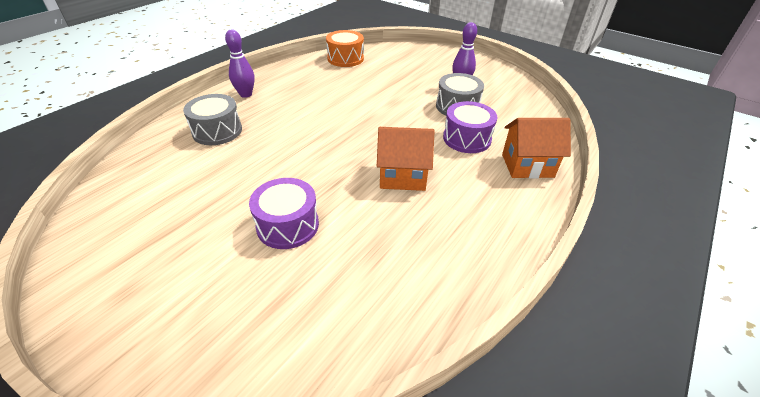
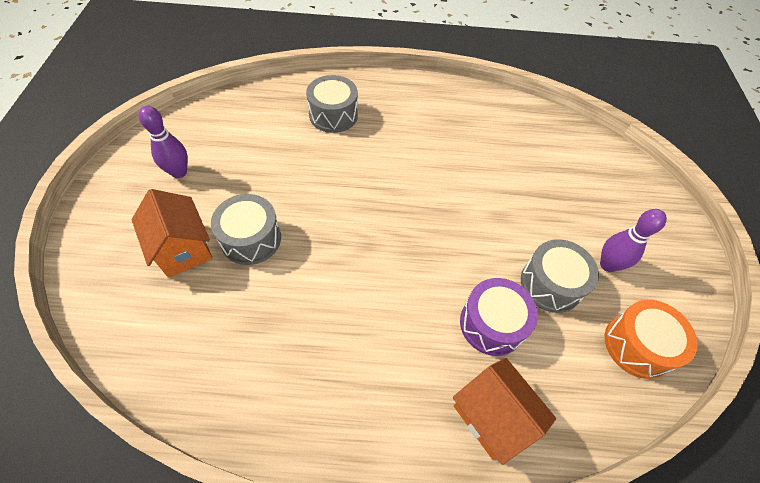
camera: 55 degrees right, 15 degrees up
purple bowling pin [225,29,254,98] -> purple bowling pin moved to [138,106,188,178]
purple drum [249,178,319,249] -> grey drum [211,194,281,265]
orange drum [326,30,364,67] -> orange drum moved to [605,300,698,379]
orange house [377,127,435,191] -> orange house moved to [132,189,213,278]

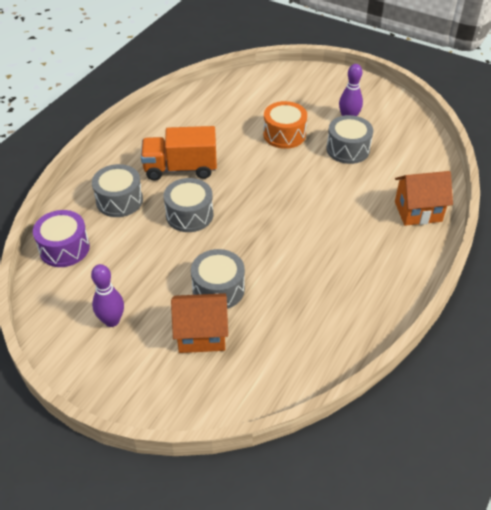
camera: 60 degrees left, 10 degrees down
purple drum [460,278,538,356] -> purple drum moved to [33,210,90,267]
orange drum [605,300,698,379] -> orange drum moved to [263,101,307,149]
none -> orange truck [141,126,217,181]
none -> grey drum [163,178,213,232]

